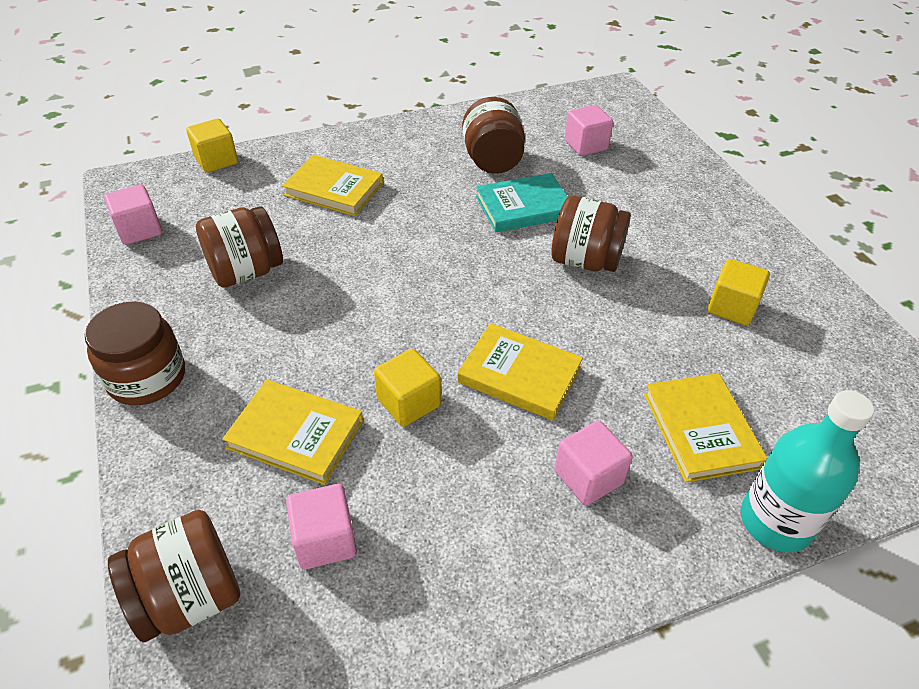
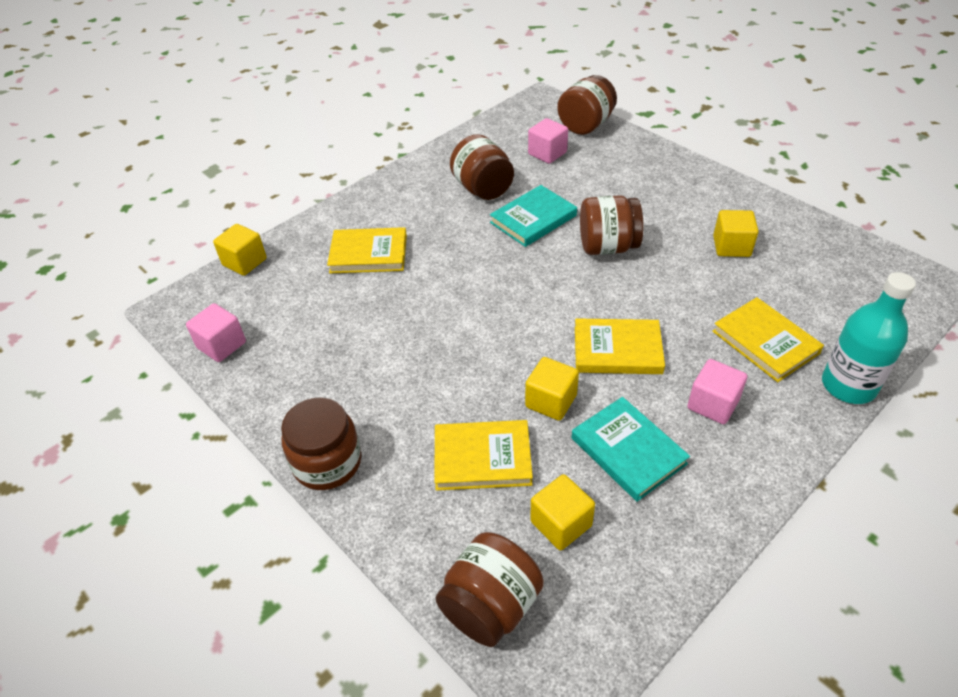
camera: 20 degrees left, 0 degrees up
brown jar [196,206,283,288] -> brown jar moved to [557,75,617,135]
pink cube [286,484,357,570] -> yellow cube [530,474,595,550]
none -> turquoise book [572,397,690,502]

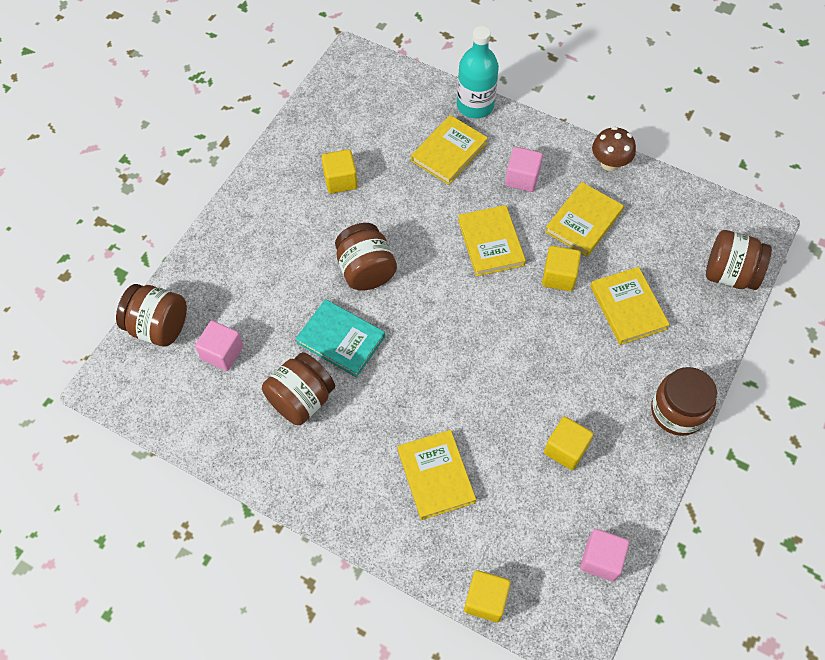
camera: 110 degrees left, 15 degrees up
yellow cube [530,474,595,550] -> yellow cube moved to [544,417,593,470]
turquoise book [572,397,690,502] -> yellow book [545,182,624,257]
none -> brown mushroom [592,126,636,171]

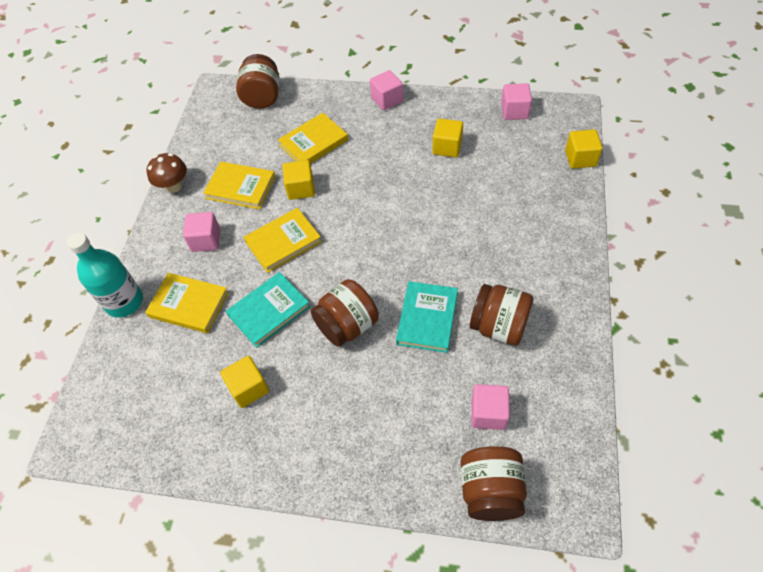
camera: 105 degrees left, 5 degrees down
yellow book [398,430,476,520] -> none
brown jar [651,367,717,436] -> pink cube [370,70,403,110]
none -> turquoise book [226,272,310,348]

